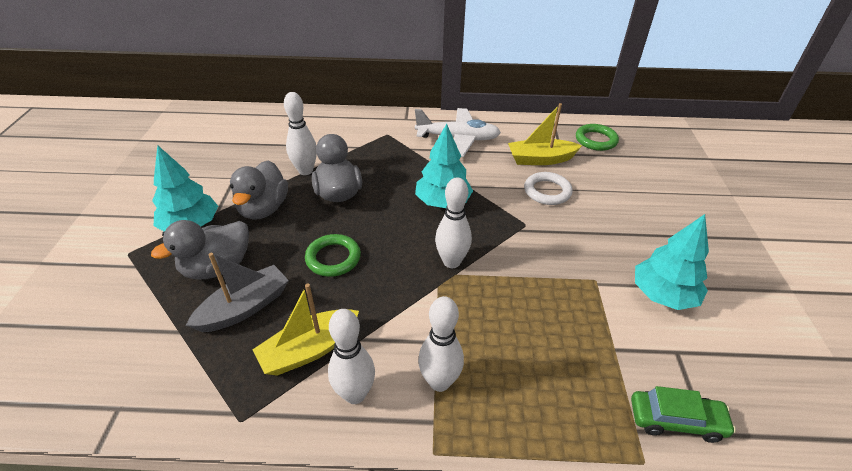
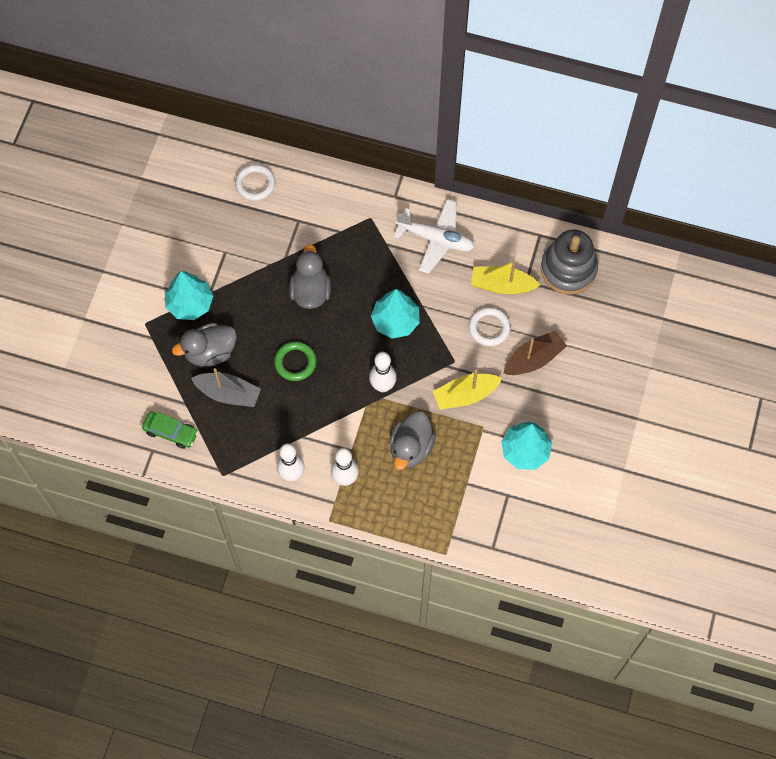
camera: 15 degrees right, 25 degrees up
grey boat [186,253,289,332] -> grey boat turned 45 degrees clockwise [191,368,261,407]
grey duck [230,161,288,220] -> grey duck moved to [390,411,436,470]
yellow boat [252,283,359,376] -> yellow boat moved to [433,369,502,410]
white bowling pin [284,92,317,175] -> none
green ring [576,124,619,151] -> grey stacking toy [541,230,598,295]
green car [631,386,736,443] -> green car moved to [142,411,198,449]
none -> white ring [235,164,275,201]
none -> brown boat [504,330,567,375]

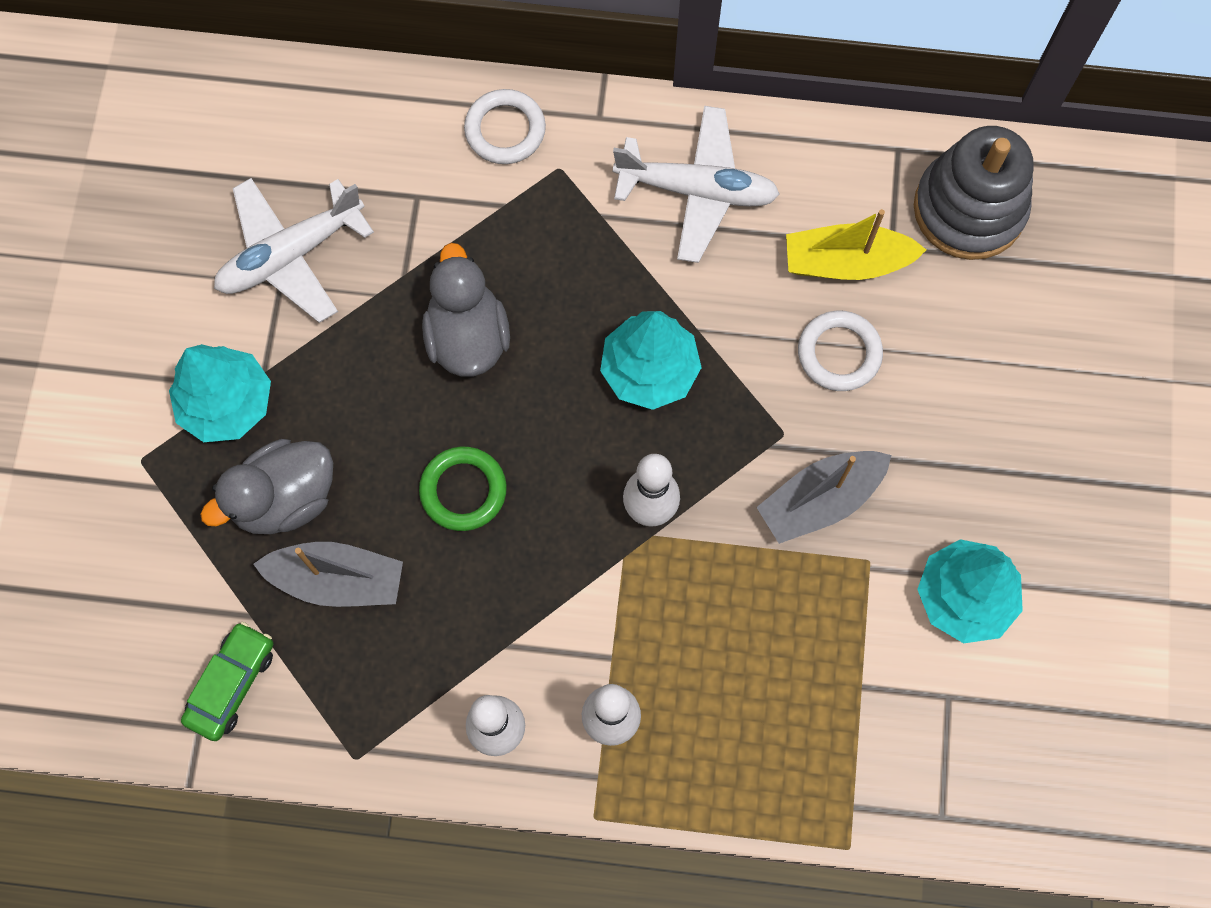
camera: 10 degrees left, 5 degrees up
green car [142,411,198,449] -> green car turned 75 degrees counterclockwise [181,622,273,741]
white ring [235,164,275,201] -> white ring moved to [464,89,546,164]
grey duck [390,411,436,470] -> none
yellow boat [433,369,502,410] -> grey boat [756,451,891,544]
brown boat [504,330,567,375] -> none
none -> white plane [214,178,374,323]

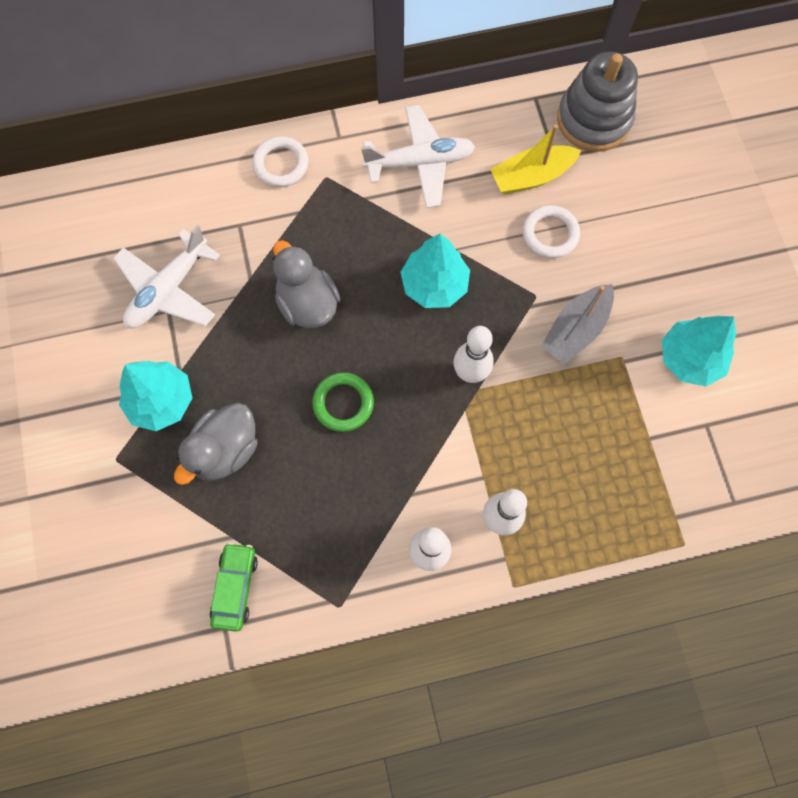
camera: 20 degrees left, 0 degrees up
grey boat [253,542,403,607] -> none

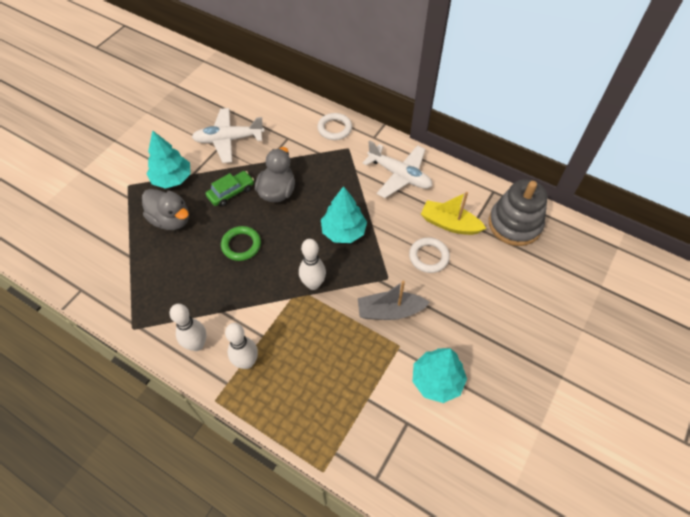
camera: 45 degrees right, 15 degrees down
grey duck [174,403,258,485] -> grey duck turned 135 degrees counterclockwise [142,189,189,230]
green car [210,542,258,632] -> green car moved to [206,171,254,207]

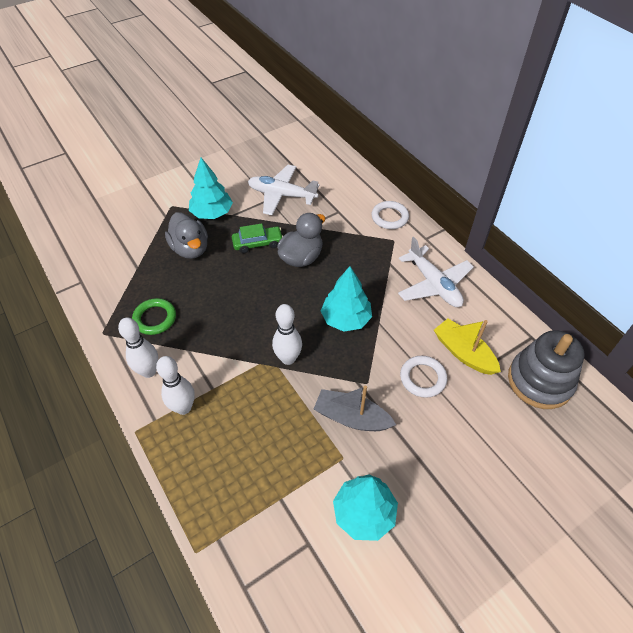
camera: 25 degrees right, 5 degrees down
green ring [221,226,261,261] -> green ring moved to [132,298,176,335]

